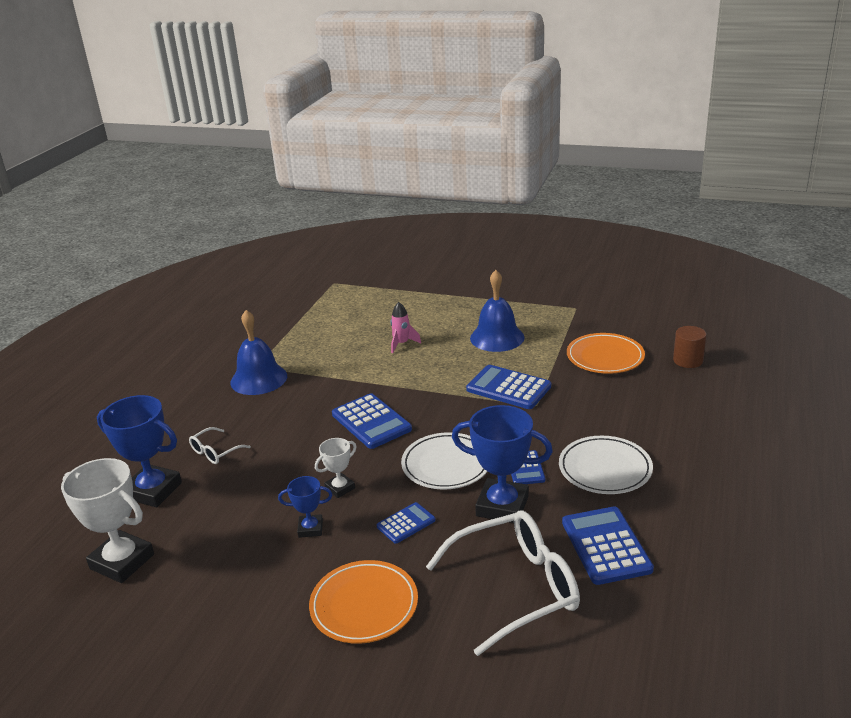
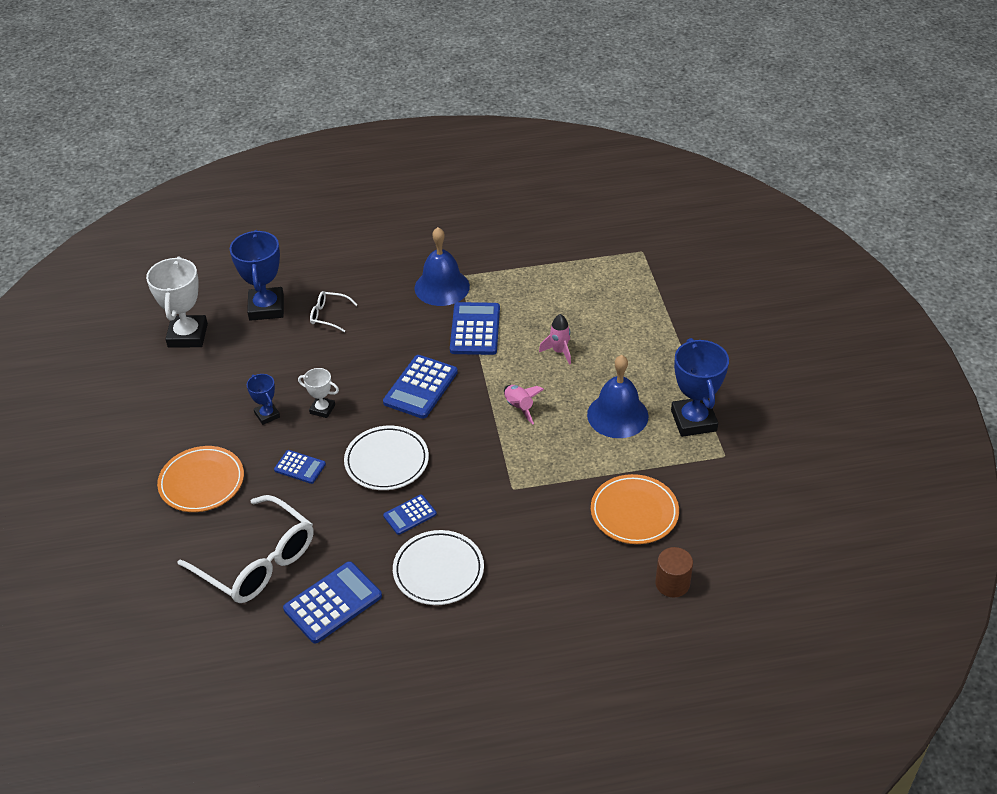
camera: 60 degrees right, 15 degrees up
blue trophy [452,405,553,523] -> blue trophy moved to [671,338,729,437]
blue calculator [466,365,551,409] -> blue calculator moved to [450,302,500,355]
none -> pink rocket [504,385,544,425]

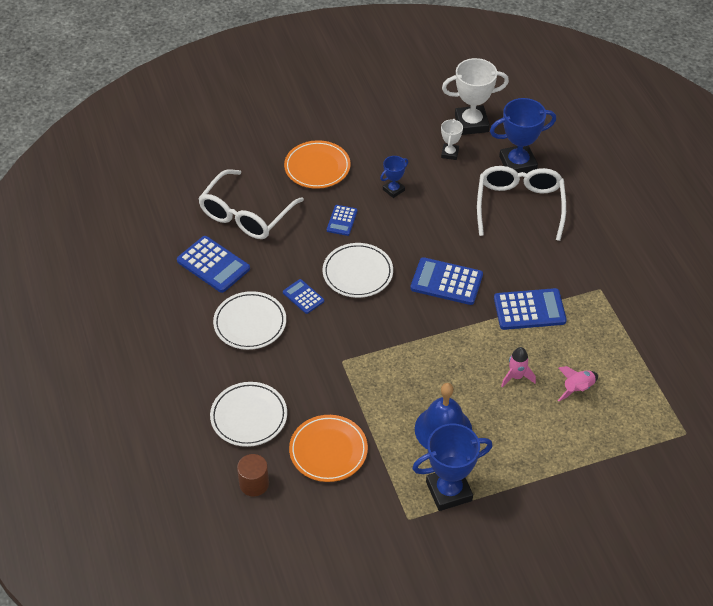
camera: 80 degrees right, 5 degrees up
white trophy [298,368,339,418] -> white trophy moved to [441,119,463,160]
white glasses [310,291,358,332] -> white glasses [477,166,566,241], size x2.15
blue bell [414,227,470,306] -> none
pink rocket [504,385,544,425] -> pink rocket moved to [558,366,598,401]
none -> white plate [210,382,287,447]

